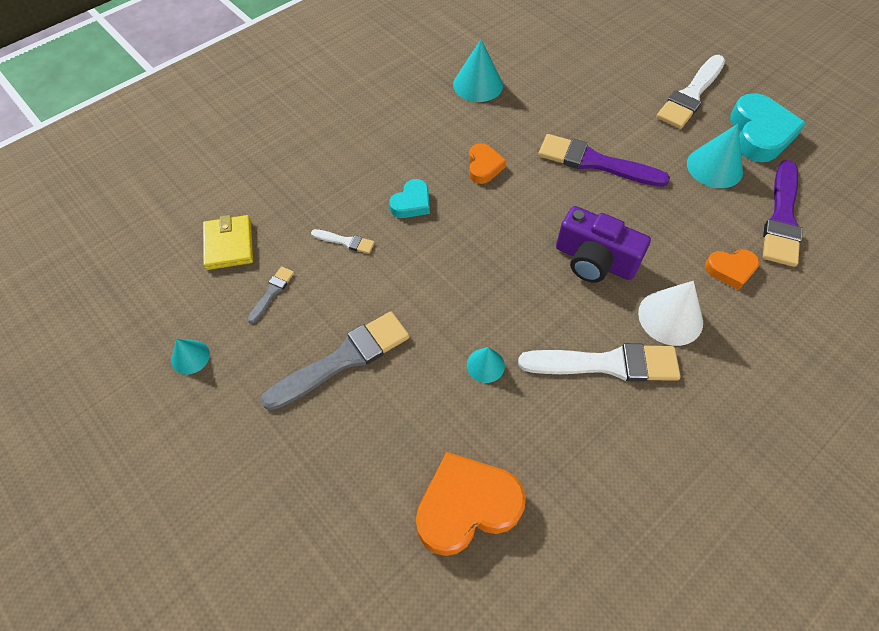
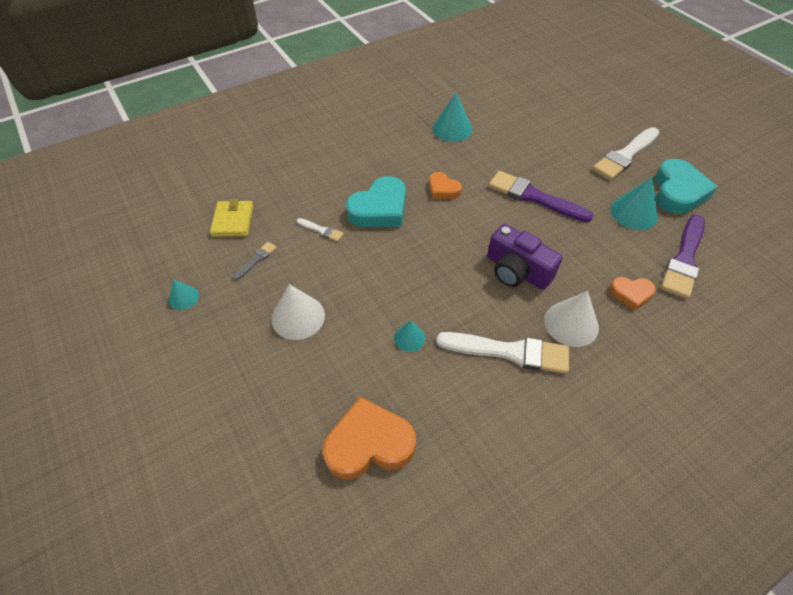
camera: 10 degrees right, 5 degrees down
grey brush [261,311,410,410] -> white cone [271,284,325,340]
turquoise heart [389,179,430,218] -> turquoise heart [346,176,406,227], size x1.79
orange heart [469,143,507,184] -> orange heart turned 120 degrees clockwise [429,172,462,199]

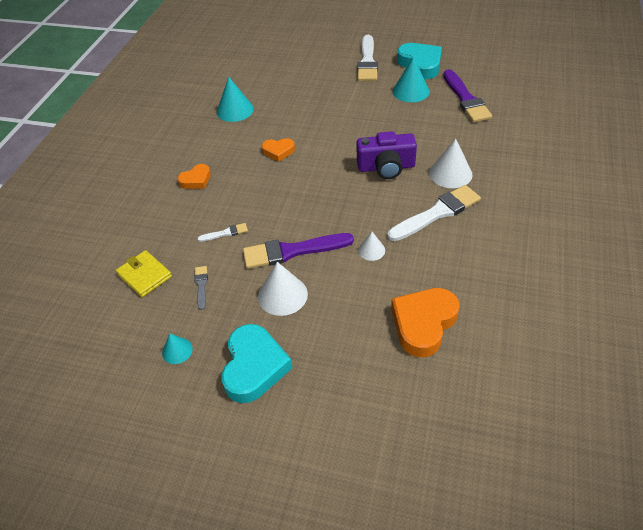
camera: 40 degrees left, 5 degrees down
turquoise heart [346,176,406,227] -> turquoise heart moved to [221,324,292,403]
turquoise cone [394,321,425,352] -> white cone [358,232,385,261]
purple brush [489,171,594,222] -> purple brush moved to [243,233,354,269]
orange heart [609,277,656,311] -> orange heart moved to [178,164,211,189]

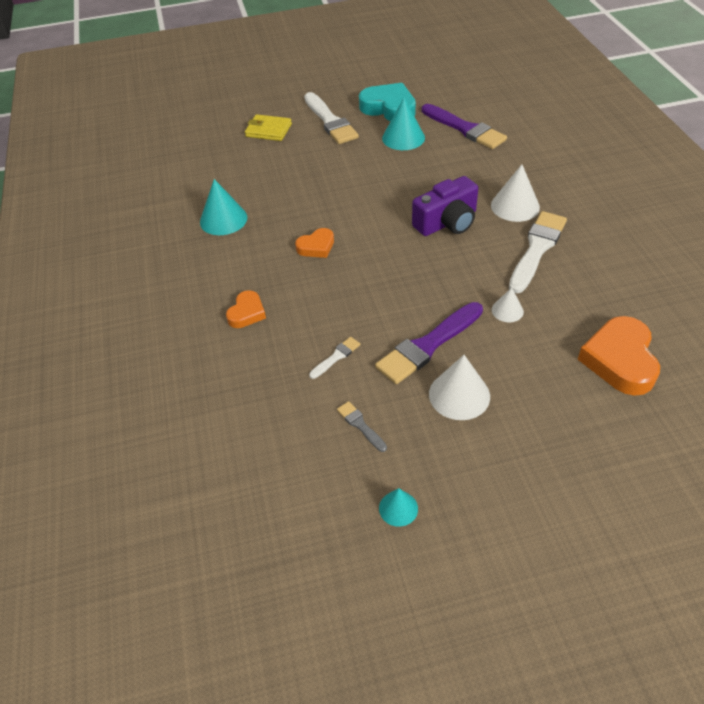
camera: 30 degrees left, 0 degrees up
yellow wallet [116,250,172,297] -> yellow wallet moved to [245,114,292,141]
turquoise heart [221,324,292,403] -> none

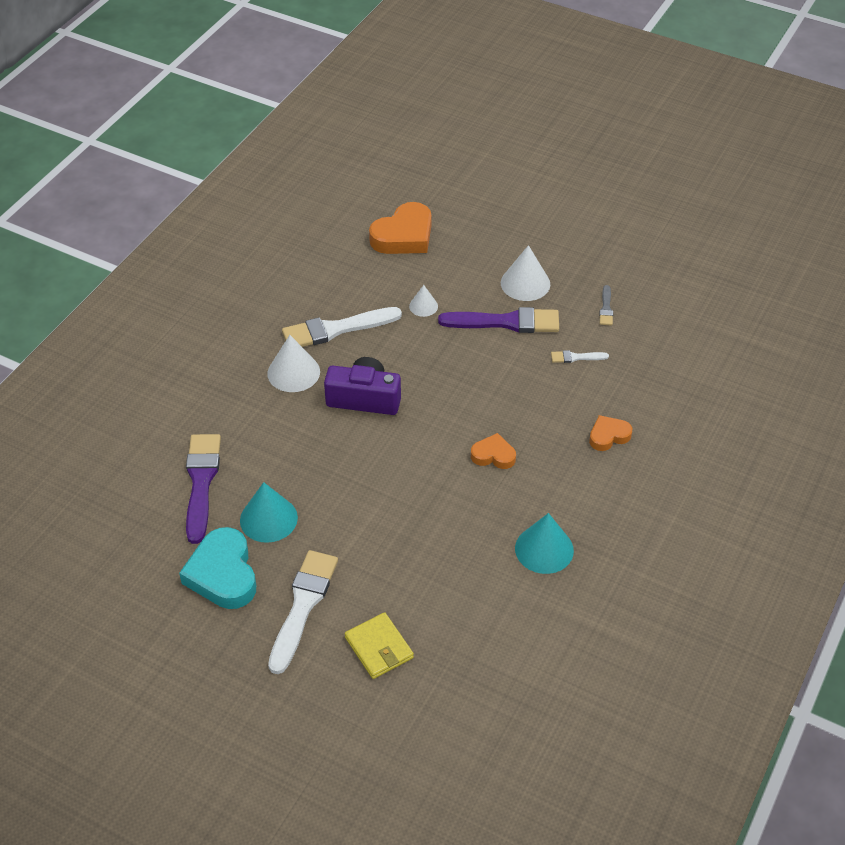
camera: 140 degrees left, 0 degrees up
turquoise cone [379,488,418,527] -> none

